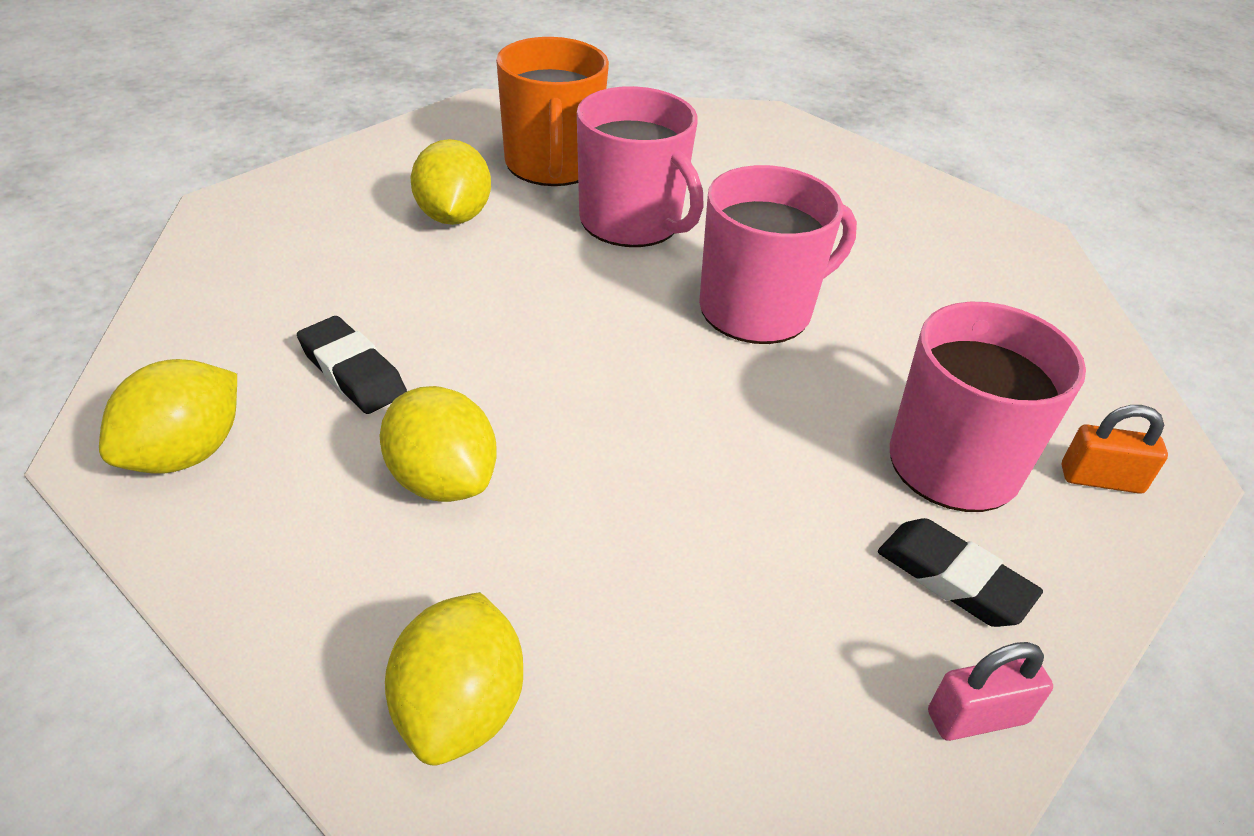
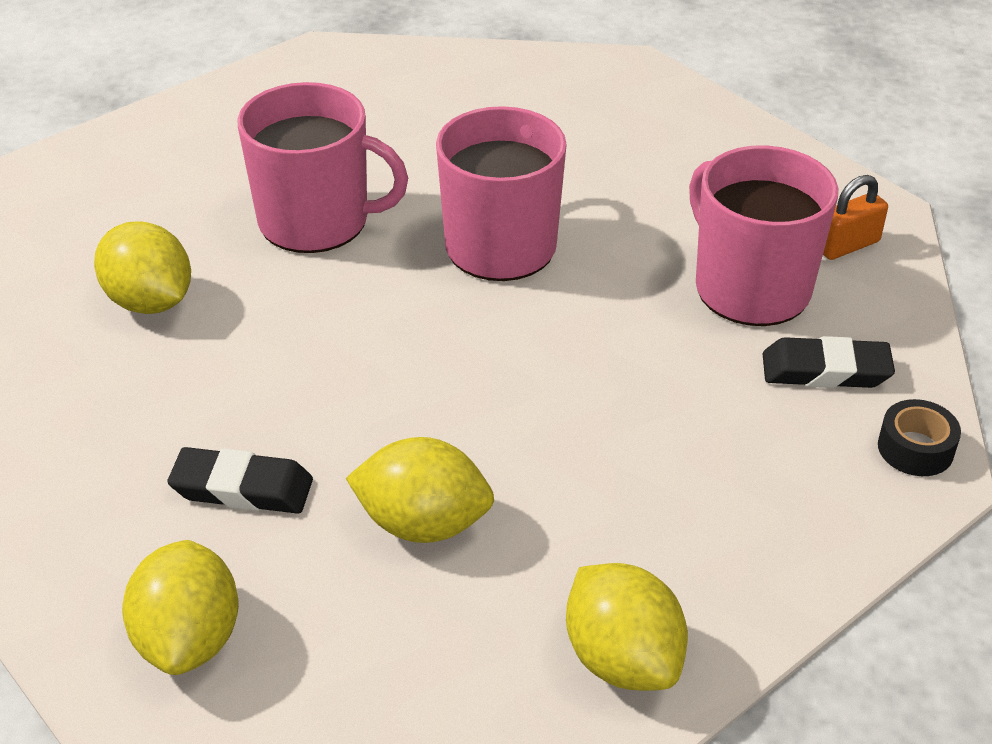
camera: 35 degrees left, 0 degrees up
orange mug [496,37,609,186] -> none
pink padlock [928,642,1053,741] -> black tape [878,399,961,476]

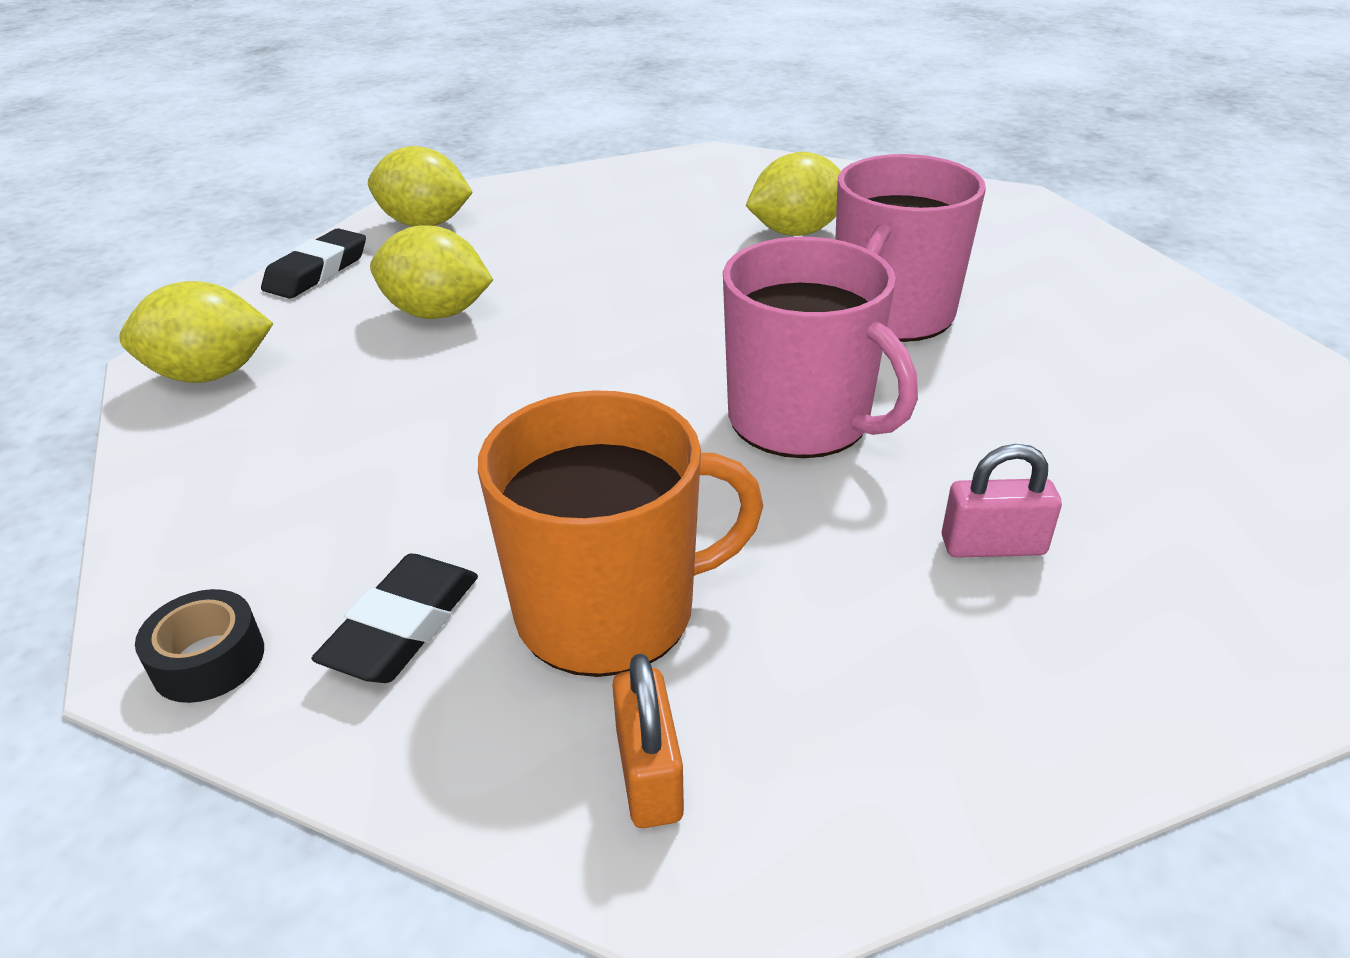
camera: 110 degrees right, 5 degrees down
black eraser [168,447,313,514] -> black eraser moved to [261,228,366,299]
yellow lemon [346,437,494,543] -> yellow lemon turned 75 degrees clockwise [370,225,493,319]
pink mug [689,145,838,326] -> orange mug [478,390,763,677]
none -> pink padlock [942,444,1062,558]

